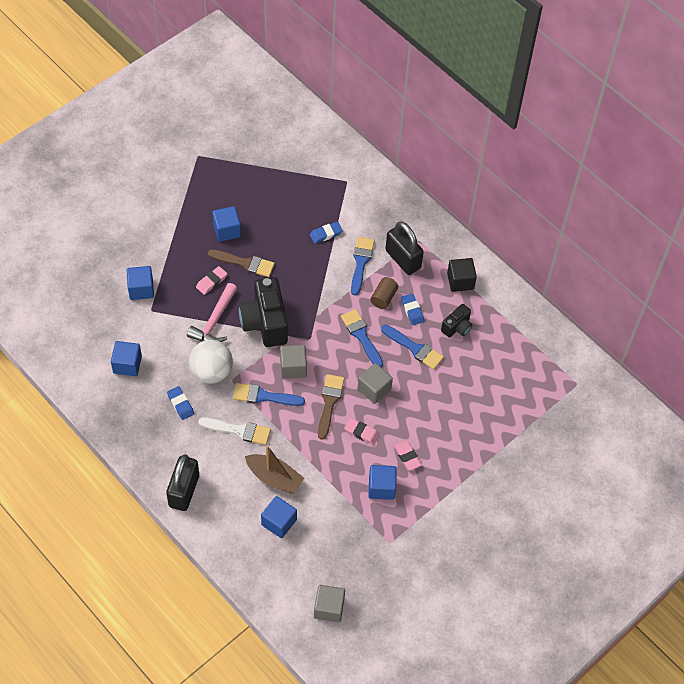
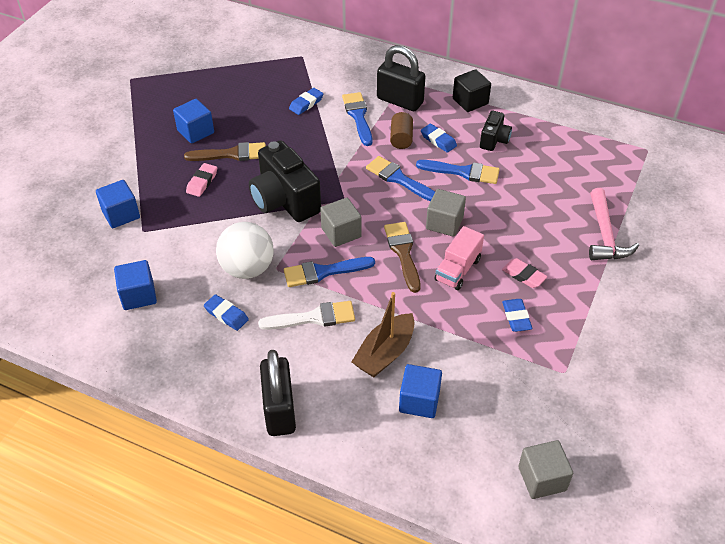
camera: 20 degrees left, 10 degrees down
pink hammer [187,283,238,342] -> pink hammer moved to [589,188,639,260]
brown boat [245,445,304,494] -> brown boat turned 120 degrees clockwise [351,292,415,377]
pink eraser [344,418,380,445] -> pink truck [434,226,484,290]
blue cube [368,465,397,500] -> blue eraser [502,299,533,332]

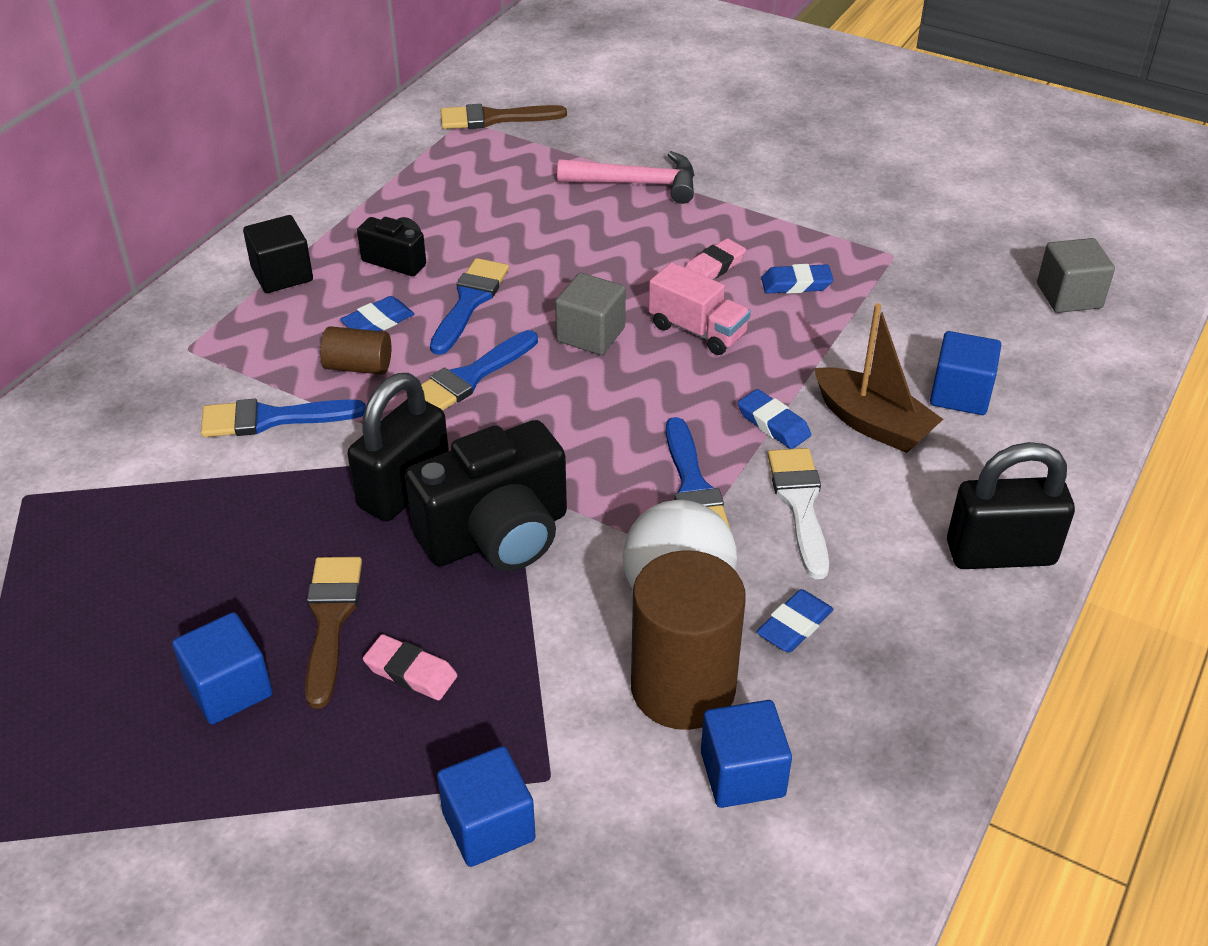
camera: 85 degrees left, 5 degrees down
blue eraser [289,88,324,115] -> blue eraser moved to [738,389,811,449]
grey cube [320,198,362,247] -> none
black padlock [377,45,425,111] -> black padlock moved to [347,373,449,522]
brown brush [384,222,421,293] -> brown brush moved to [440,104,567,129]
none -> brown cylinder [631,550,746,730]

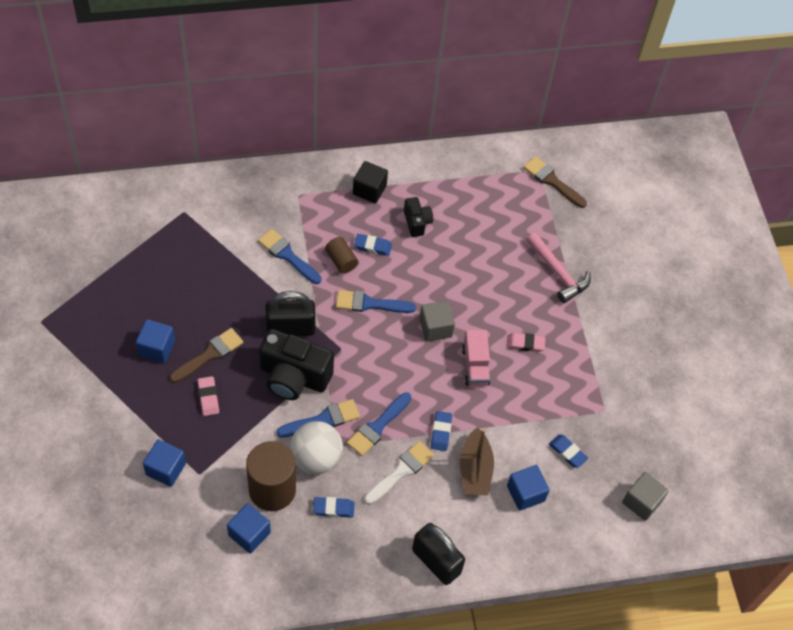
camera: 45 degrees right, 15 degrees up
blue brush [430,258,509,355] -> blue brush moved to [277,399,360,437]
blue eraser [761,264,834,294] -> blue eraser moved to [549,435,588,468]

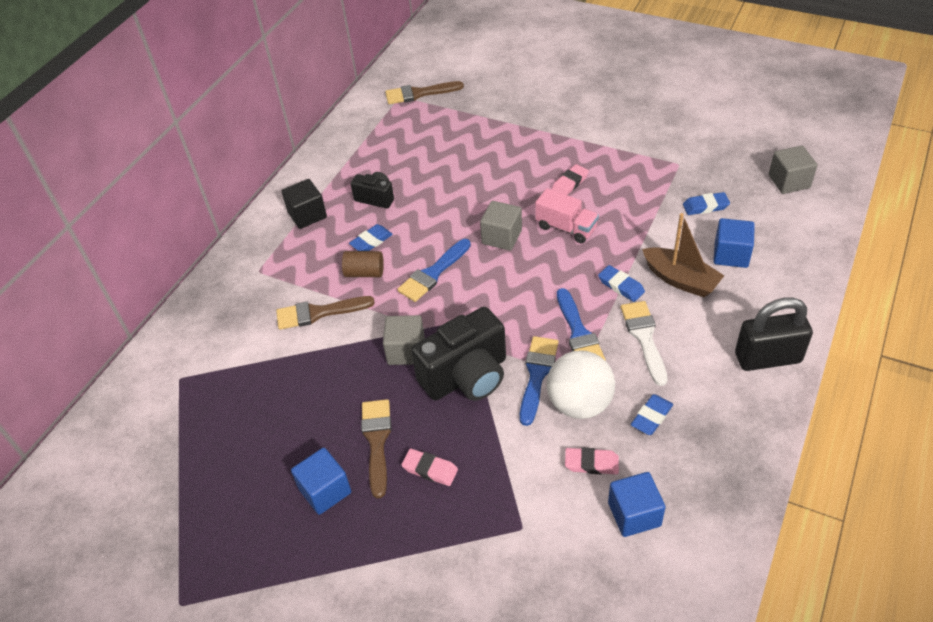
camera: 45 degrees left, 10 degrees down
blue cube [143,439,186,487] -> none
brown cylinder [246,441,296,511] -> pink eraser [565,448,619,474]
blue brush [258,229,321,284] -> brown brush [276,296,375,330]
black padlock [266,291,315,336] -> grey cube [383,315,425,365]
pink hammer [526,233,591,303] -> none

